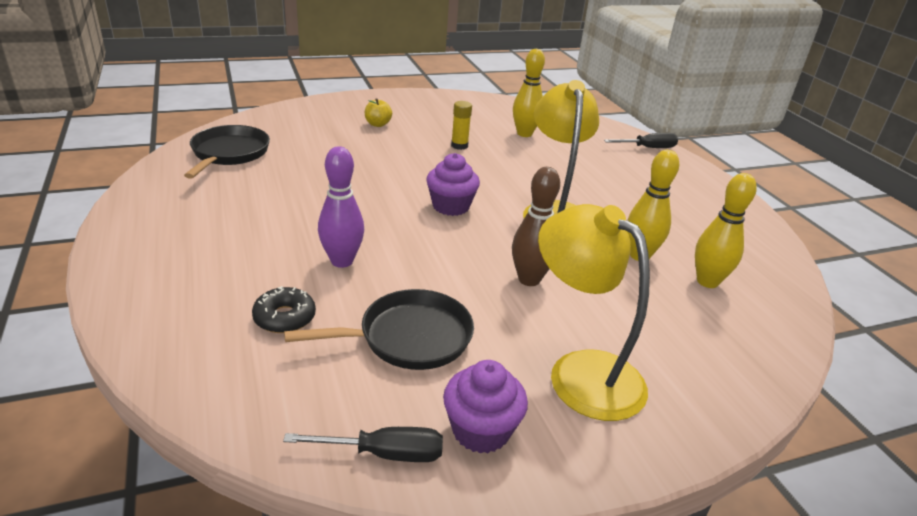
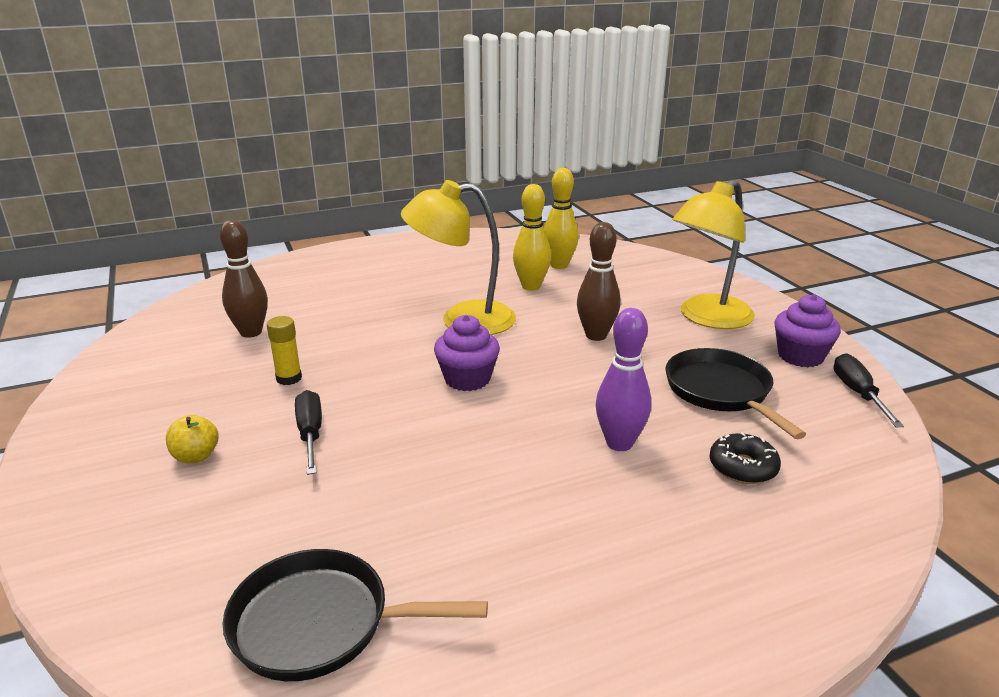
camera: 90 degrees left, 5 degrees down
yellow bowling pin [513,49,545,137] -> brown bowling pin [220,220,268,338]
black screwdriver [604,133,678,148] -> black screwdriver moved to [295,390,322,475]

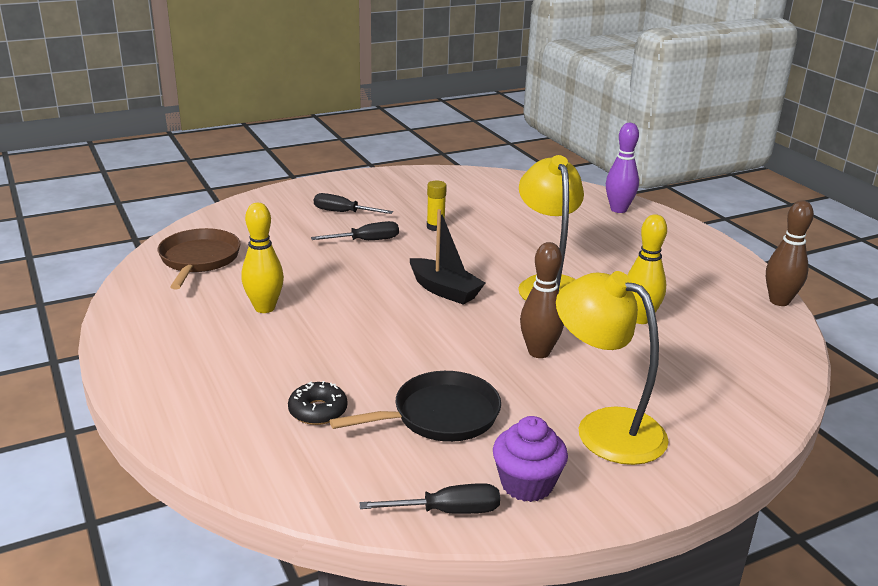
camera: 85 degrees right, 0 degrees up
yellow apple [166,415,219,463] -> black screwdriver [314,193,393,214]
brown bowling pin [220,220,268,338] -> brown bowling pin moved to [766,200,814,306]
black pan [222,549,488,681] -> brown pan [158,228,241,289]
purple cupcake [434,315,500,391] -> black boat [410,209,485,305]
yellow bowling pin [544,168,579,269] -> yellow bowling pin moved to [242,203,284,313]
purple bowling pin [596,308,651,451] -> purple bowling pin moved to [606,123,639,213]

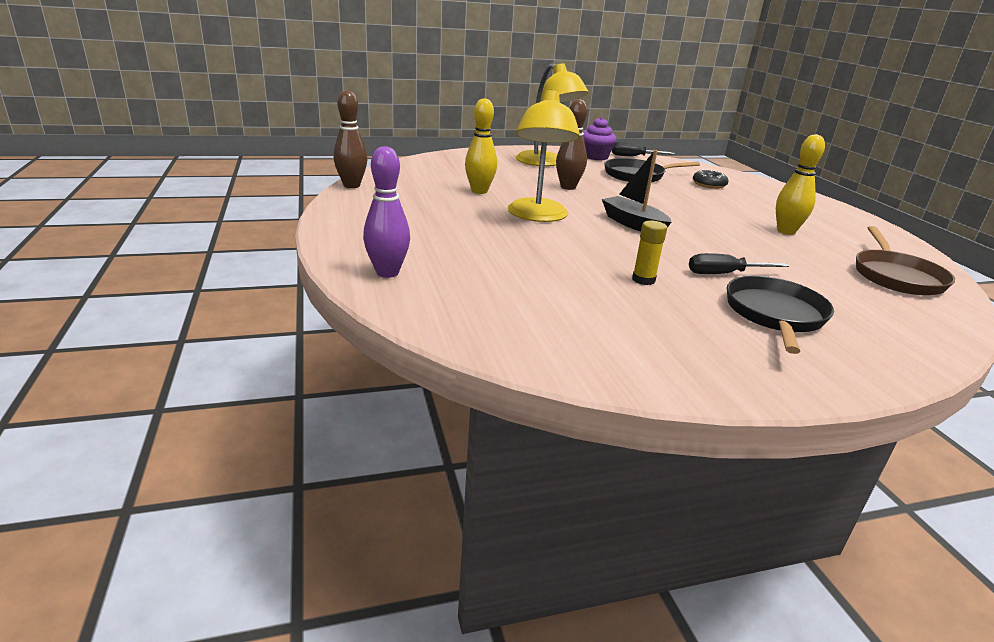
camera: 170 degrees left, 0 degrees up
black screwdriver [314,193,393,214] -> black pan [727,276,834,354]

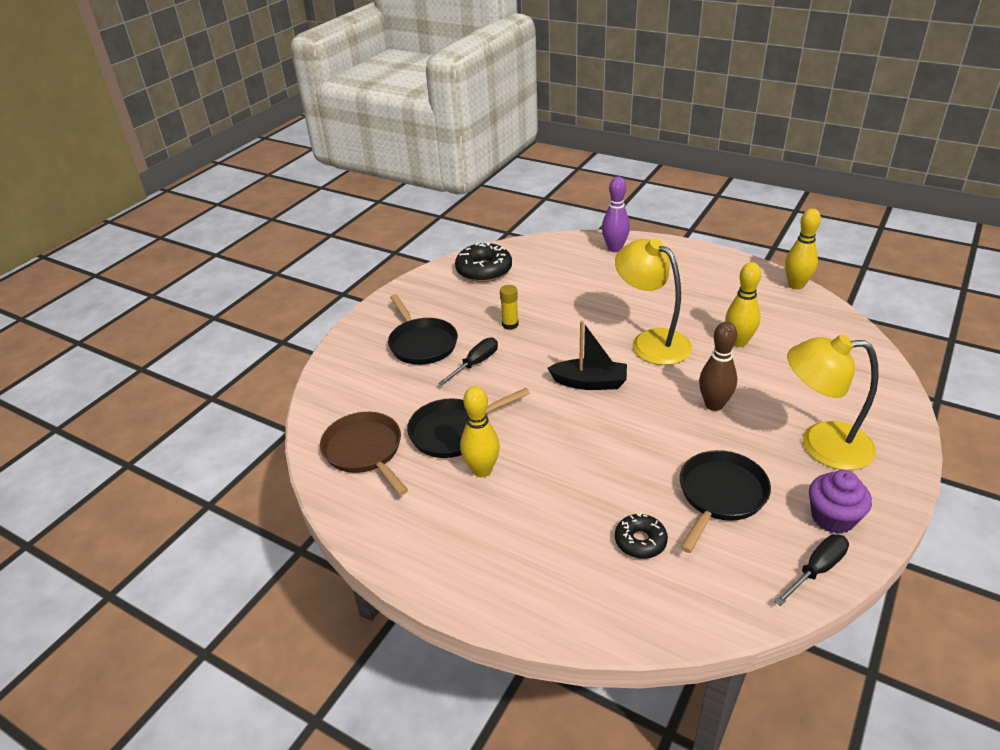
camera: 140 degrees right, 10 degrees up
brown bowling pin [333,90,368,188] -> yellow bowling pin [785,209,821,289]
none -> black pan [407,388,530,458]
none -> black donut [455,243,512,282]

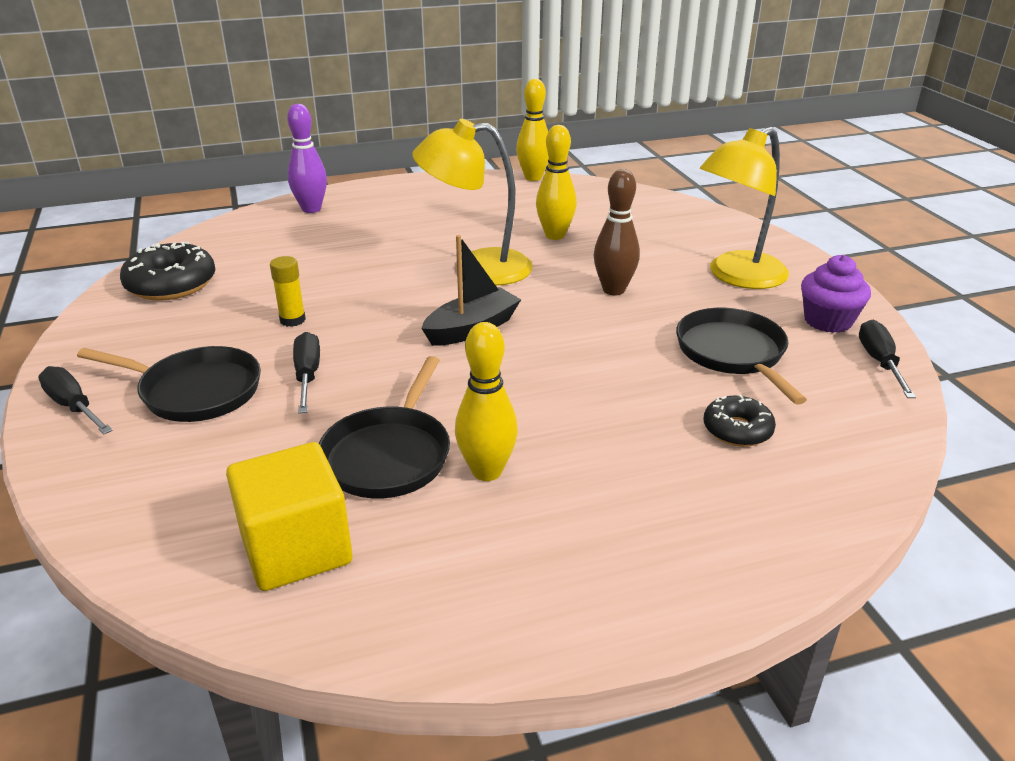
camera: 50 degrees left, 5 degrees down
brown pan [320,412,408,495] -> yellow cube [226,442,353,591]
none -> black screwdriver [38,366,113,434]

